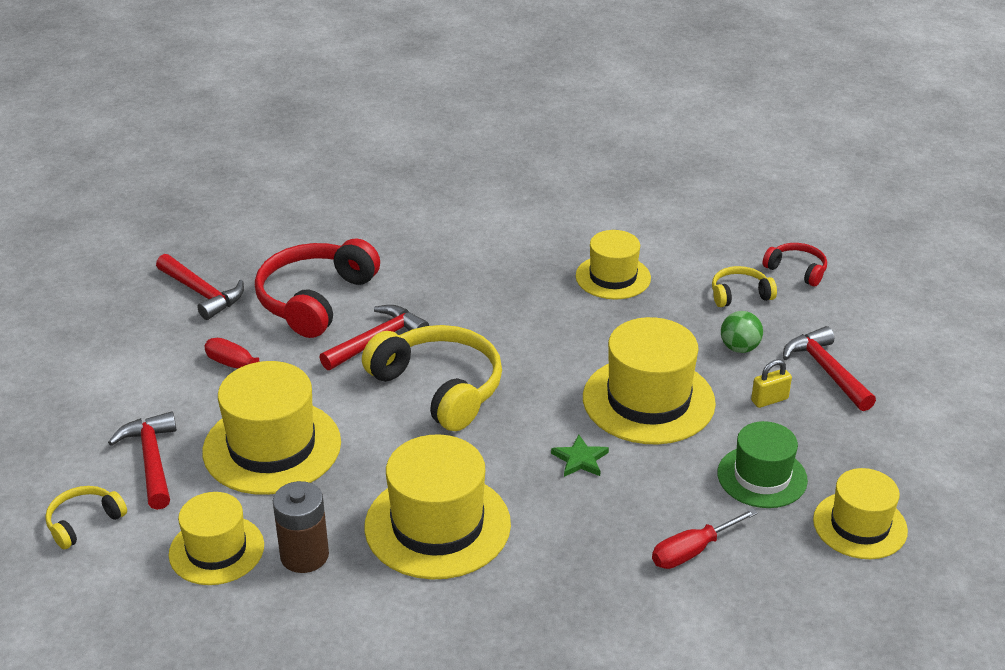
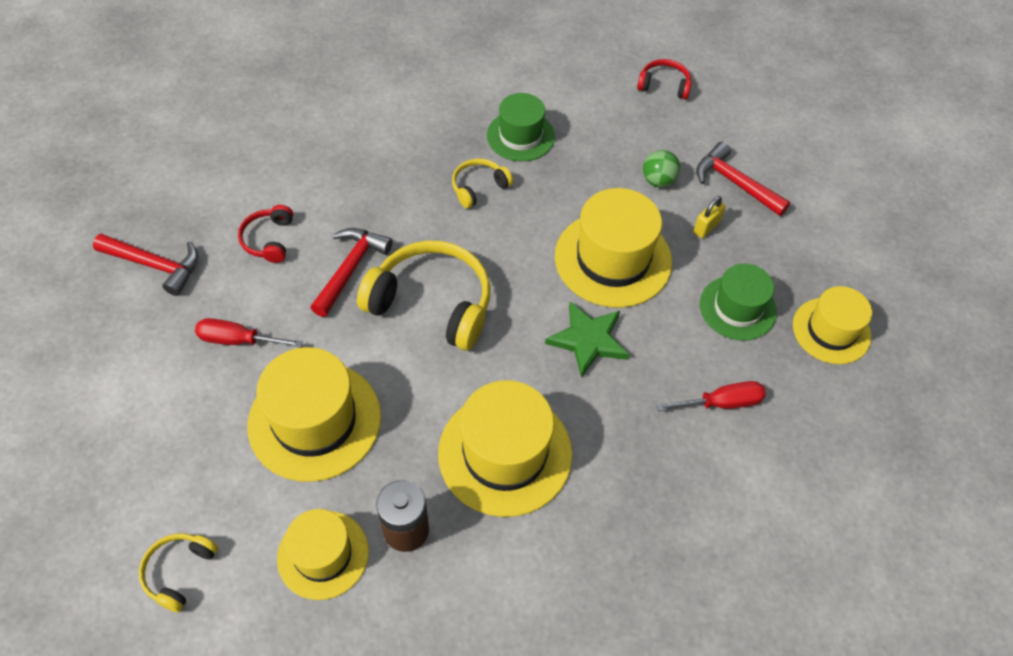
camera: 25 degrees left, 20 degrees up
red hammer [108,411,177,510] -> none
red headphones [255,238,380,338] -> red headphones [238,205,293,263], size x0.50
green star [551,434,609,477] -> green star [545,302,629,378], size x1.61
yellow hat [576,230,651,300] -> green hat [487,93,555,161]
red screwdriver [652,508,758,569] -> red screwdriver turned 135 degrees counterclockwise [656,381,766,411]
yellow headphones [712,266,777,307] -> yellow headphones moved to [452,159,513,208]

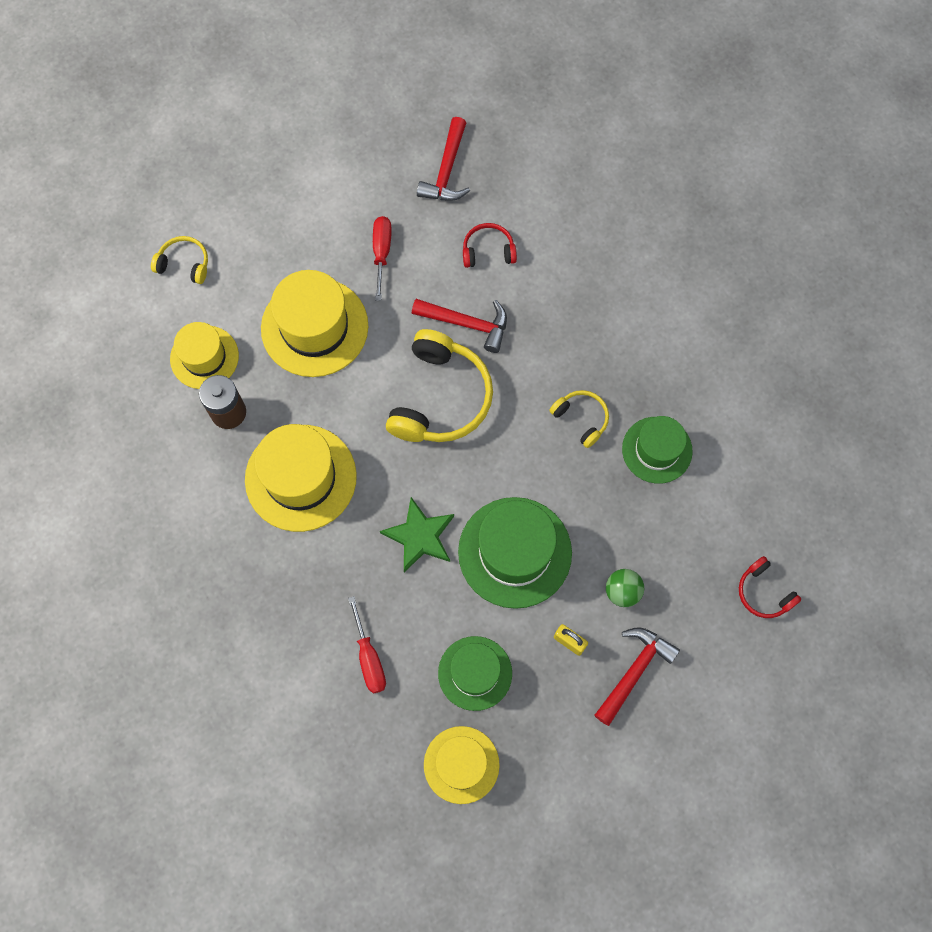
camera: 85 degrees right, 15 degrees up
yellow hat [555,188,672,308] -> green hat [458,497,572,609]
red headphones [637,59,692,99] -> red headphones turned 135 degrees clockwise [739,556,801,618]

